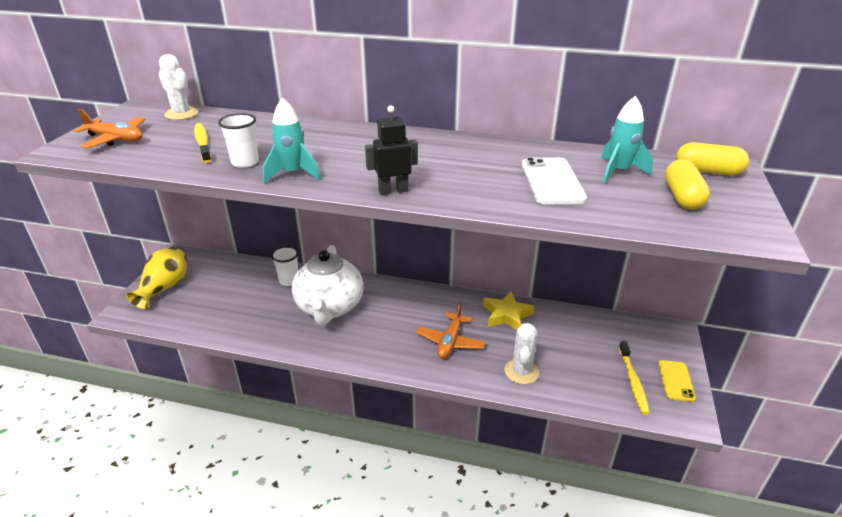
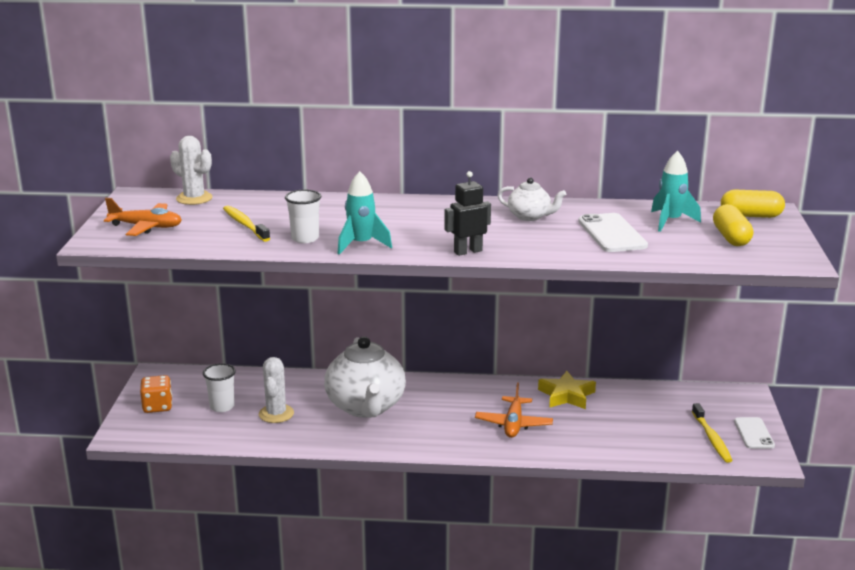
camera: 10 degrees left, 10 degrees down
yellow vase [126,247,187,309] -> orange dice [140,375,172,413]
white cup [271,246,298,286] -> white cup moved to [203,363,236,412]
white cactus [504,323,539,384] -> white cactus moved to [259,357,294,423]
yellow phone [658,360,696,402] -> white phone [734,417,775,449]
none -> white teapot [497,178,566,221]

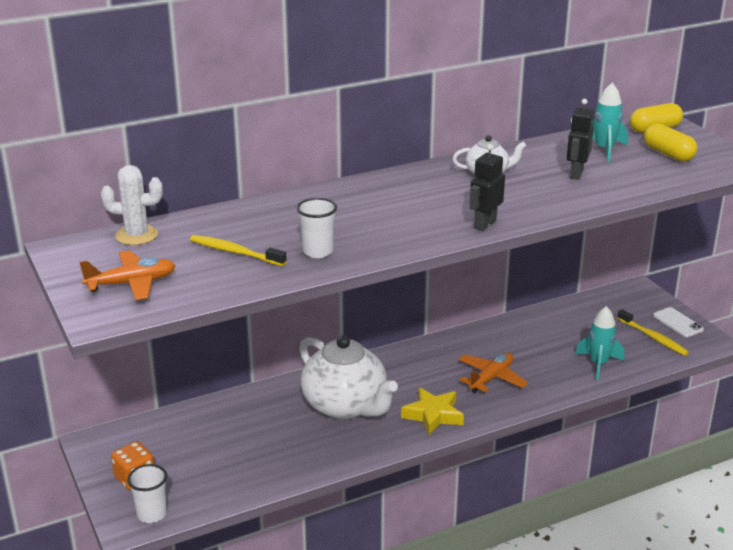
camera: 30 degrees left, 5 degrees up
white cup [203,363,236,412] -> white cup moved to [127,464,167,523]
white cactus [259,357,294,423] -> none
turquoise rocket [338,171,392,255] -> turquoise rocket moved to [575,306,624,380]
orange plane [475,382,553,438] -> orange plane turned 120 degrees counterclockwise [458,352,528,393]
yellow star [538,371,596,409] -> yellow star moved to [401,387,464,435]
white phone [578,213,648,252] -> black robot [567,99,594,180]

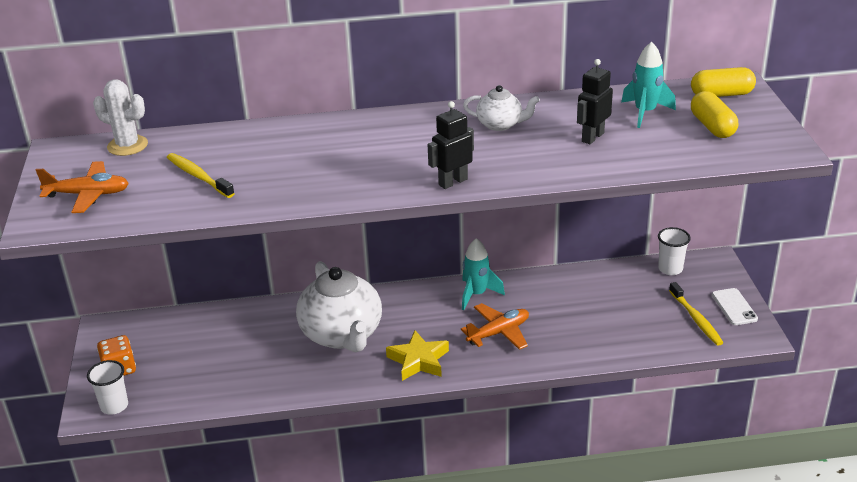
camera: 20 degrees right, 5 degrees up
white cup [297,198,337,258] -> white cup moved to [658,227,691,275]
turquoise rocket [575,306,624,380] -> turquoise rocket moved to [462,238,505,310]

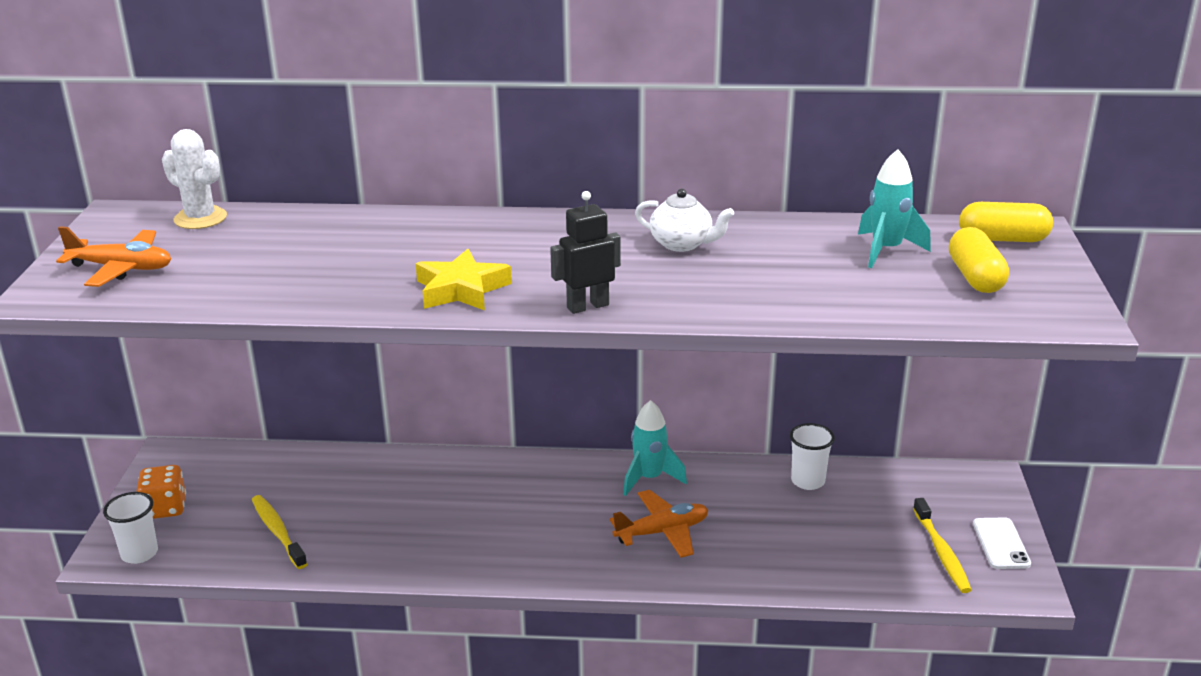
camera: 10 degrees right, 5 degrees down
yellow toothbrush [167,153,235,198] -> yellow toothbrush moved to [252,495,307,569]
white teapot [296,261,382,353] -> none
yellow star [386,330,449,381] -> yellow star moved to [416,249,512,311]
black robot [577,59,613,144] -> none
white cup [658,227,691,275] -> white cup moved to [789,423,835,490]

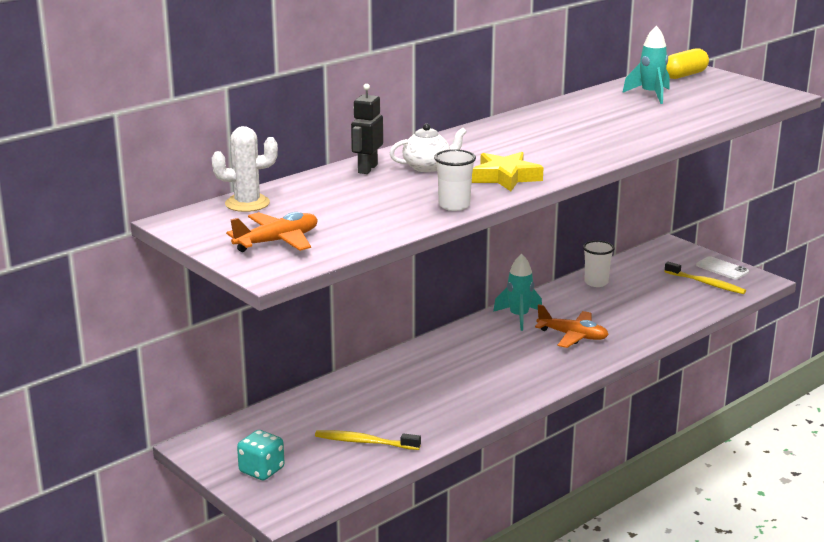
camera: 45 degrees left, 5 degrees down
white cup [103,492,158,564] -> white cup moved to [434,149,476,211]
orange dice [137,465,186,519] -> turquoise dice [237,430,285,480]
black robot [550,191,621,314] -> black robot moved to [351,84,383,174]
orange plane [610,490,708,558] -> orange plane turned 90 degrees clockwise [535,304,609,348]
white teapot [635,189,734,252] -> white teapot moved to [390,124,467,172]
yellow capsule [949,227,1009,293] -> none

